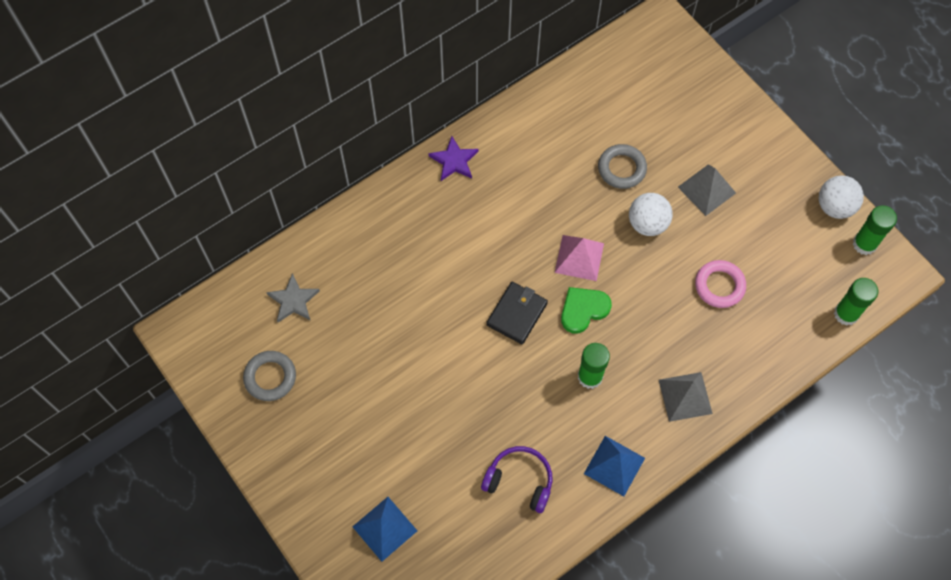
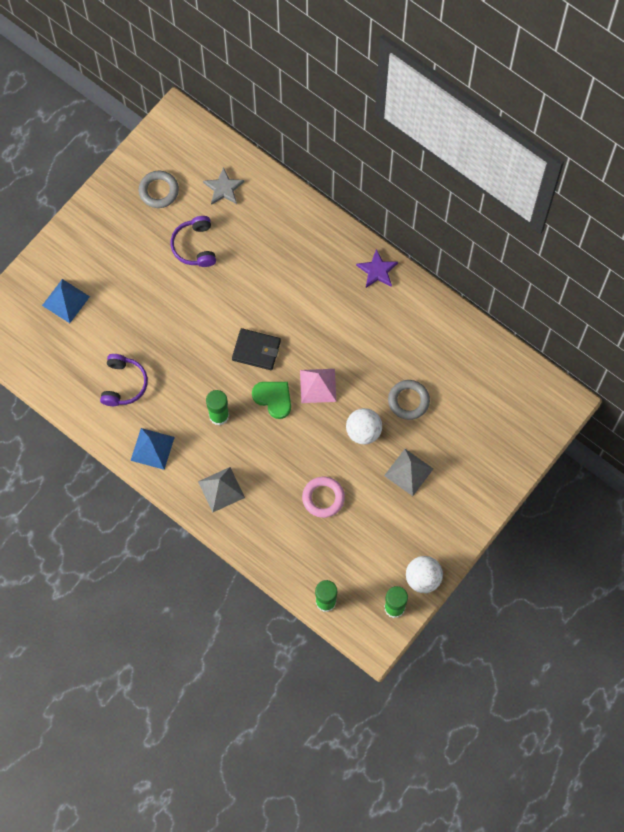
camera: 75 degrees right, 5 degrees up
none -> purple headphones [171,216,216,267]

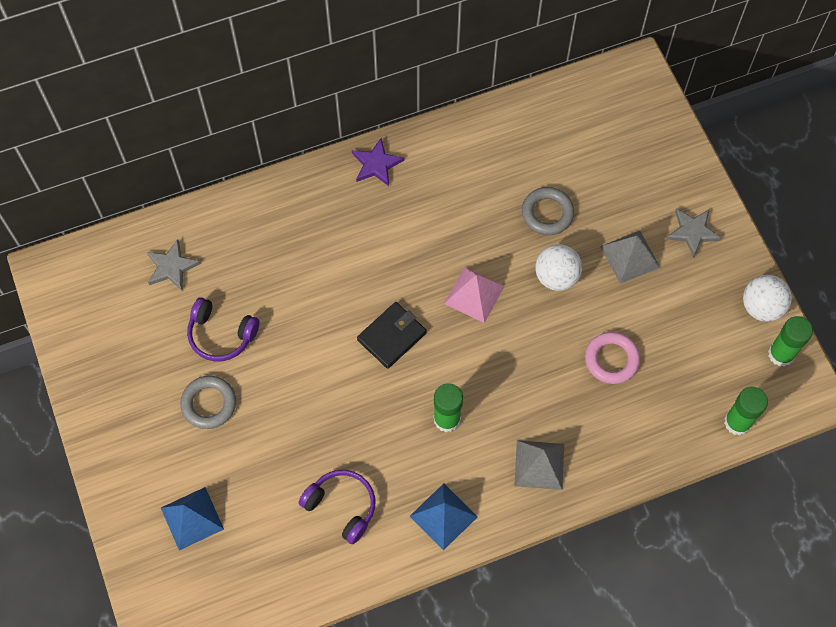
camera: 60 degrees left, 5 degrees down
grey ring [139,171,179,208] -> grey ring moved to [180,376,236,429]
green heart [252,382,291,419] -> none
none -> grey star [666,208,722,257]

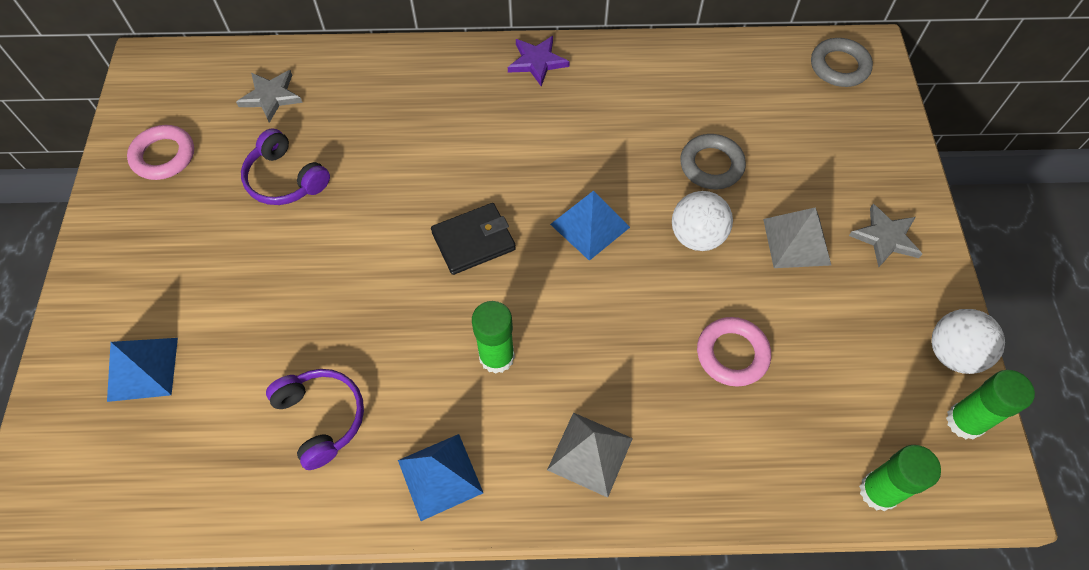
camera: 20 degrees right, 5 degrees down
grey ring [180,376,236,429] -> grey ring moved to [811,38,873,87]
pink pyramid [444,267,504,323] -> blue pyramid [550,191,630,261]
none -> pink ring [127,125,194,180]

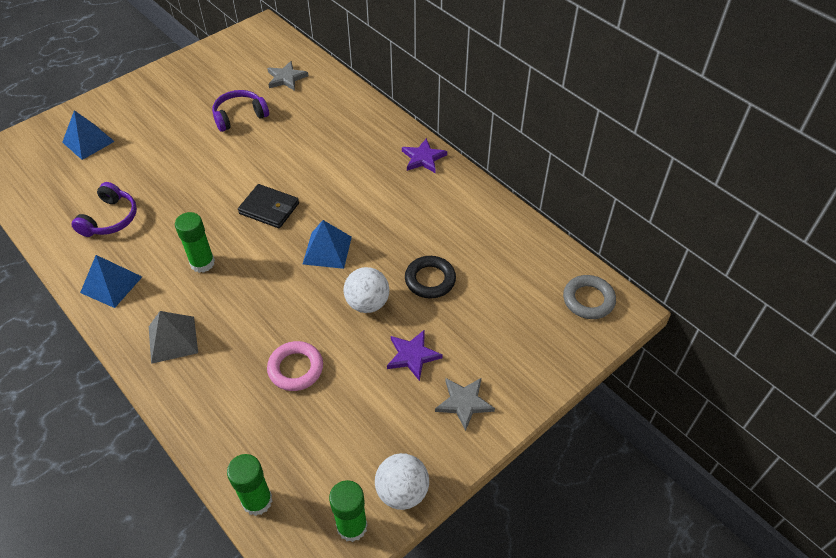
camera: 50 degrees right, 10 degrees down
pink ring [127,125,194,180] -> none
purple headphones [241,128,330,205] -> purple headphones turned 60 degrees clockwise [212,90,269,132]
grey ring [680,134,746,189] -> black ring [405,256,456,298]
grey pyramid [763,207,831,268] -> purple star [387,330,443,381]

